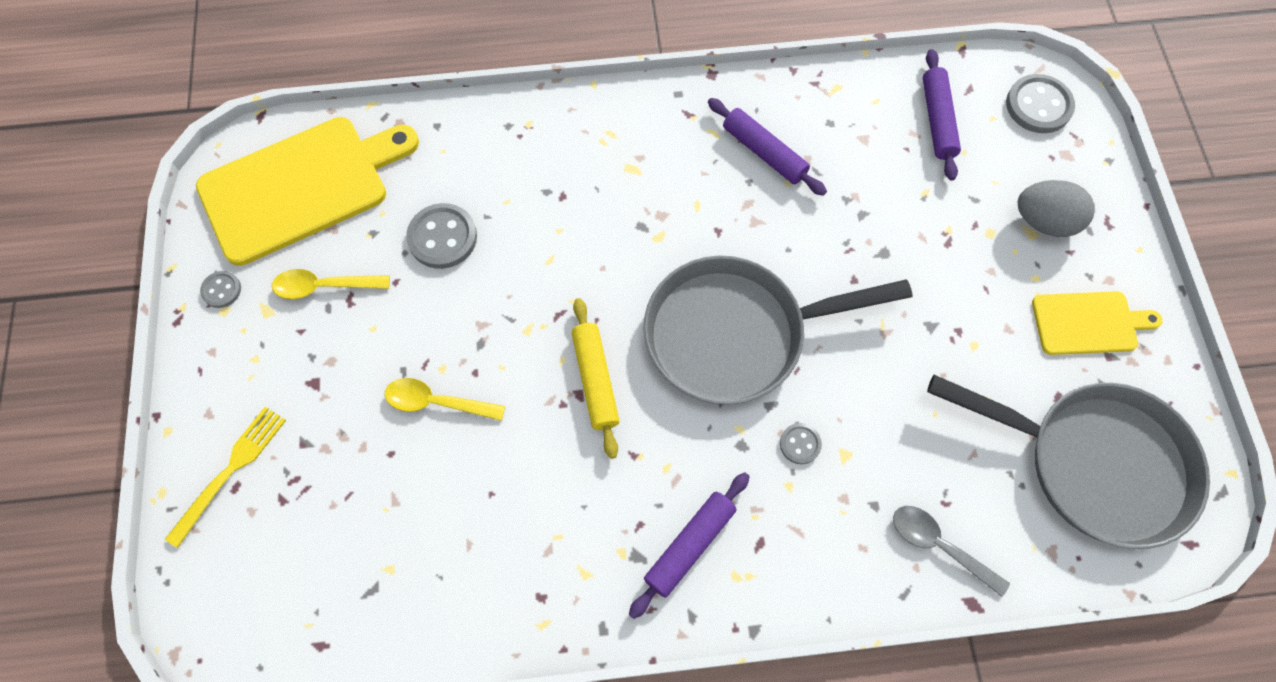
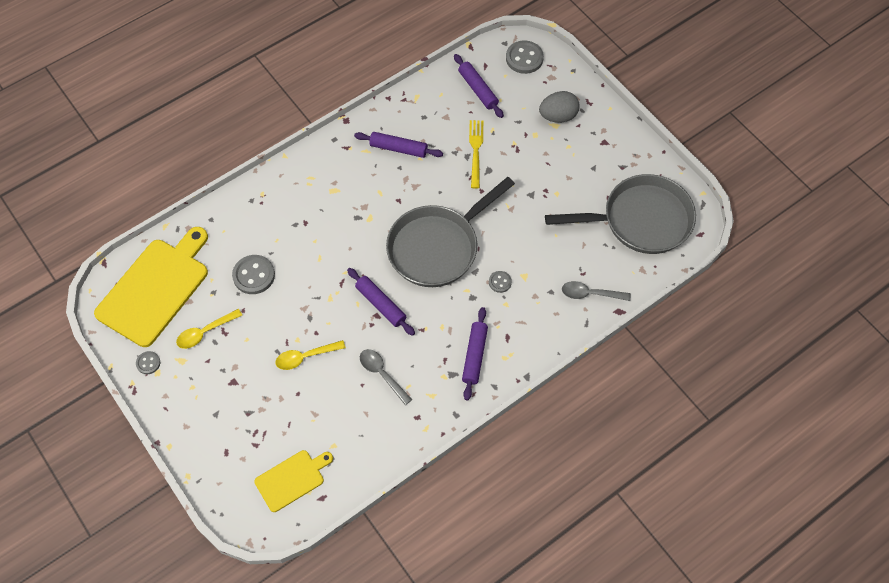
camera: 30 degrees left, 5 degrees down
yellow fork [165,407,286,548] -> yellow fork moved to [469,120,483,189]
yellow rolling pin [572,298,620,459] -> purple rolling pin [347,268,415,336]
yellow cutting board [1032,291,1162,355] -> yellow cutting board moved to [254,450,333,512]
none -> grey spoon [360,349,412,405]

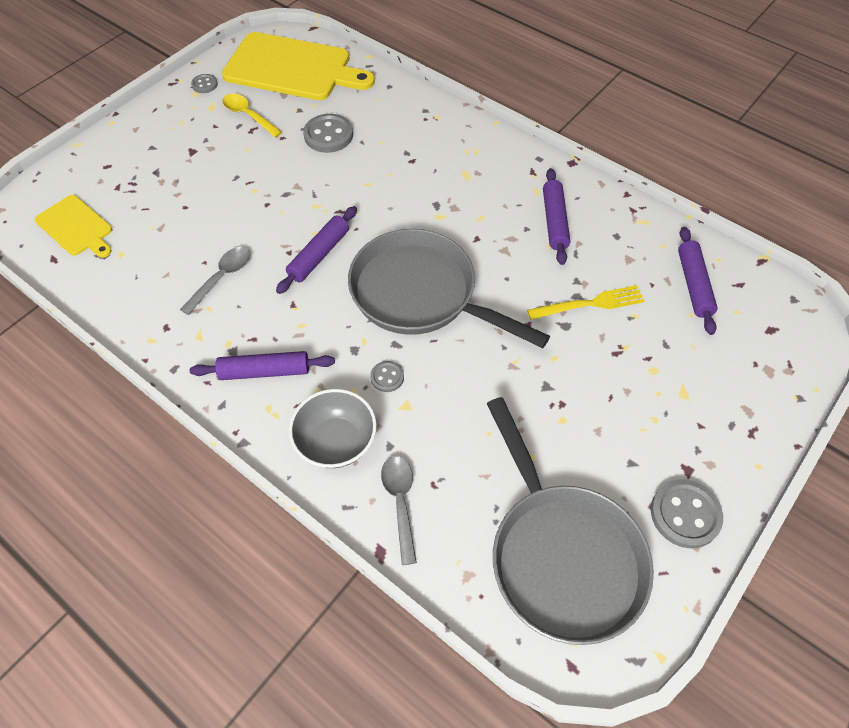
camera: 75 degrees right, 5 degrees down
yellow spoon [275,340,346,370] -> none
purple rolling pin [454,54,504,118] -> purple rolling pin turned 45 degrees counterclockwise [678,227,718,335]
grey button [506,41,544,74] -> grey button moved to [651,479,723,548]
grey egg [539,91,580,123] -> none
none -> grey bowl [289,389,377,468]

